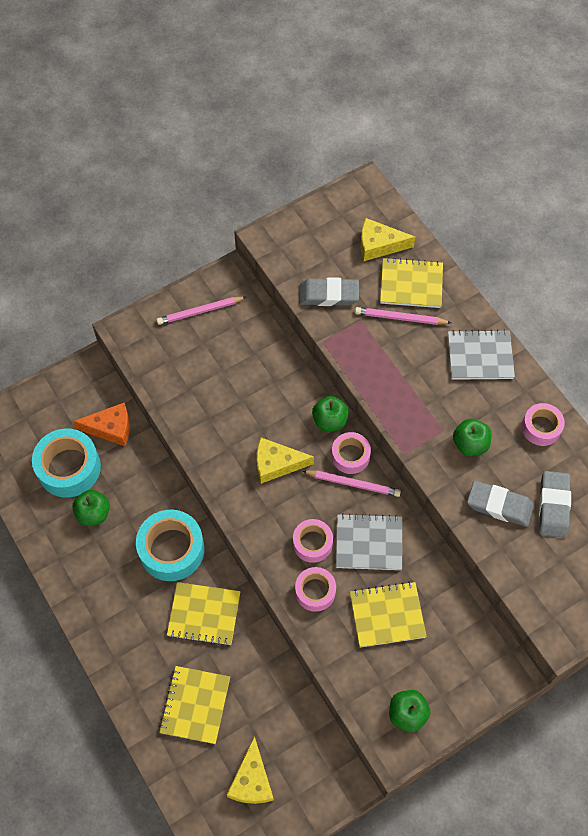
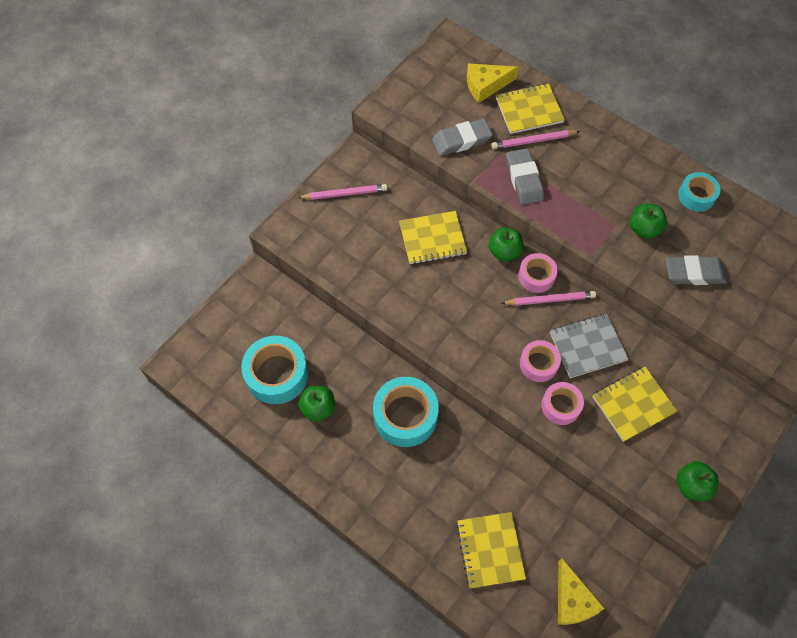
camera: 20 degrees left, 0 degrees up
orange cheese [73,403,130,446] -> none
pink pencil [157,297,246,325] -> pink pencil turned 150 degrees counterclockwise [298,184,387,200]
yellow notebook [167,582,241,646] -> yellow notebook moved to [399,211,467,265]
yellow cheese [257,438,314,484] -> none
grey notebook [448,330,515,380] -> none
pink tape [522,403,565,446] -> turquoise tape [678,172,720,212]
grey eraser [539,471,571,538] -> grey eraser moved to [506,148,544,205]

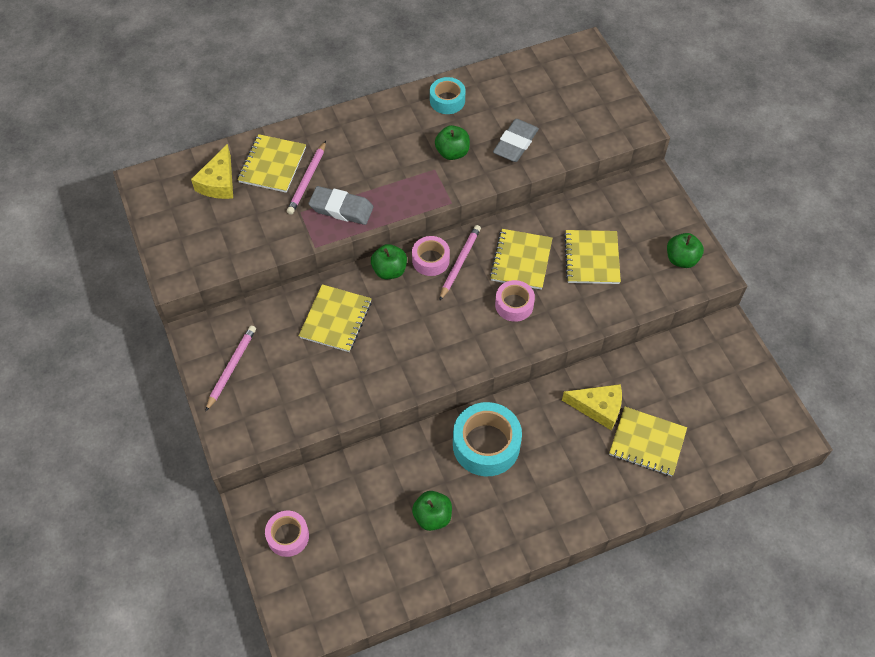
camera: 60 degrees left, 5 degrees down
turquoise tape [241,336,308,404] -> none
grey eraser [432,118,492,156] -> none
pink tape [541,382,584,425] -> pink tape moved to [265,511,309,557]
grey notebook [550,314,629,378] -> yellow notebook [490,229,552,290]
yellow cheese [558,558,605,625] -> yellow cheese moved to [562,384,622,430]

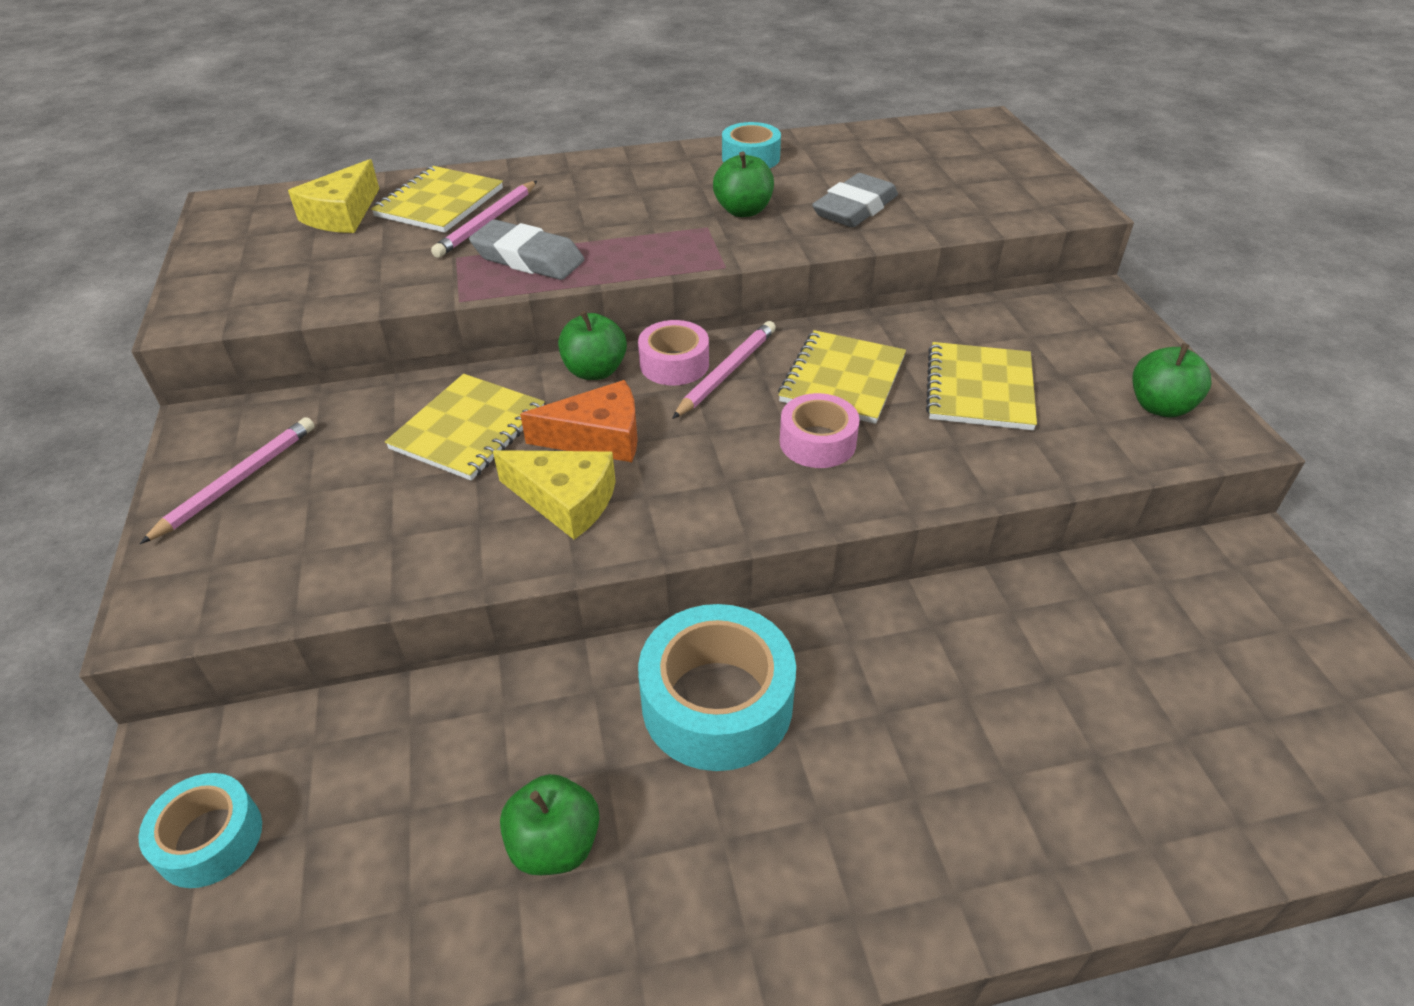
camera: 10 degrees right, 15 degrees down
pink tape [265,511,309,557] -> turquoise tape [138,773,262,888]
yellow cheese [562,384,622,430] -> yellow cheese moved to [493,450,616,540]
yellow notebook [609,407,687,476] -> none
none -> orange cheese [520,380,638,462]

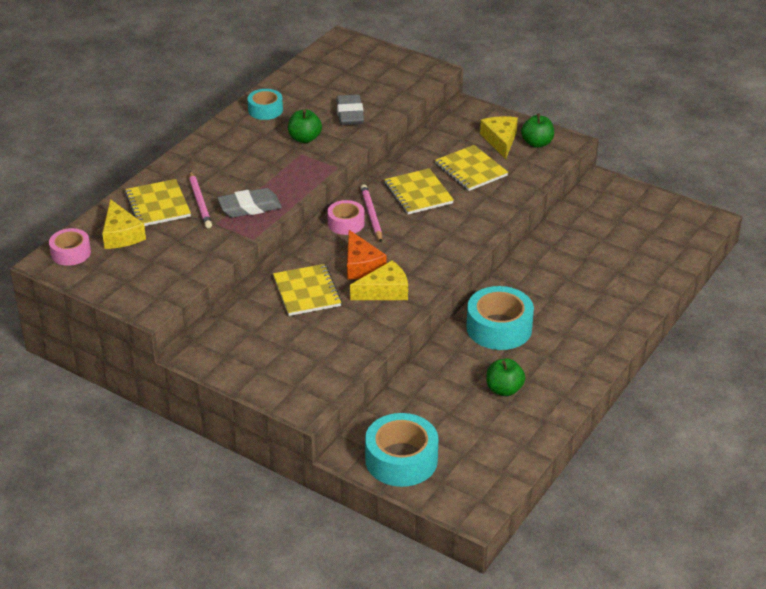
camera: 45 degrees left, 5 degrees down
turquoise tape [138,773,262,888] -> turquoise tape [365,413,438,487], size x1.69
pink pencil [140,417,315,544] -> none
orange cheese [520,380,638,462] -> orange cheese turned 120 degrees clockwise [347,230,387,280]
green apple [558,311,627,380] -> none
pink tape [780,393,860,468] -> pink tape moved to [49,228,91,266]
none -> yellow cheese [480,116,518,159]

